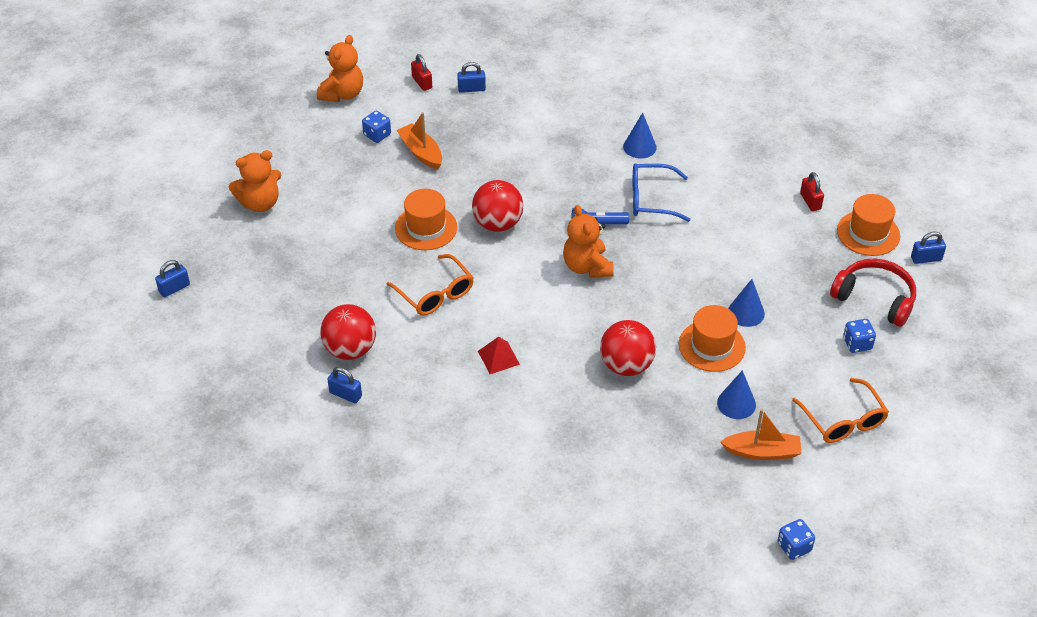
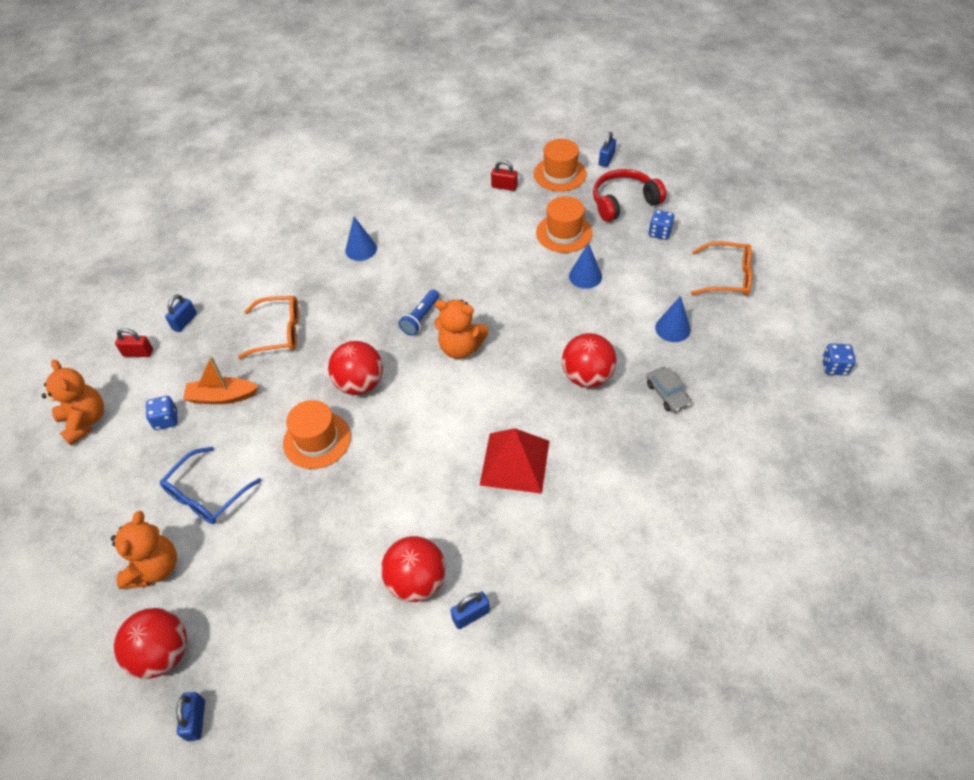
camera: 55 degrees left, 5 degrees up
orange glasses [386,254,474,316] -> orange glasses moved to [238,296,299,359]
red pyramid [478,337,520,374] -> red pyramid [480,428,549,494], size x1.83
blue glasses [633,163,690,222] -> blue glasses moved to [160,447,262,524]
orange hat [679,305,746,372] -> orange hat moved to [536,196,593,253]
orange boat [720,409,802,460] -> none
none -> red ball [114,608,187,679]
none -> grey car [647,367,691,413]

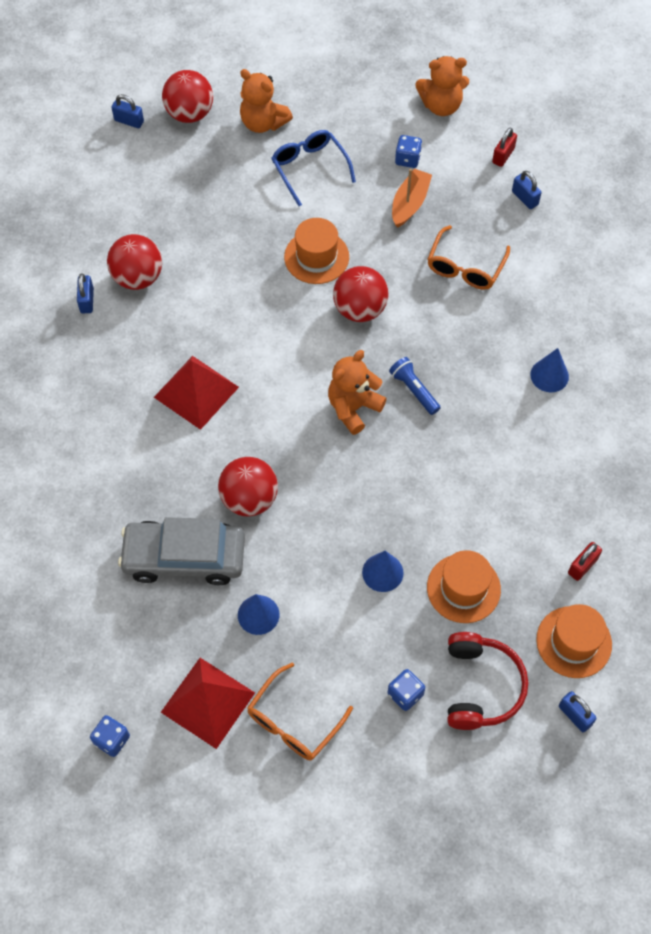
camera: 115 degrees right, 10 degrees up
grey car [647,367,691,413] -> grey car [118,517,245,585], size x2.13
none -> red pyramid [161,658,255,749]

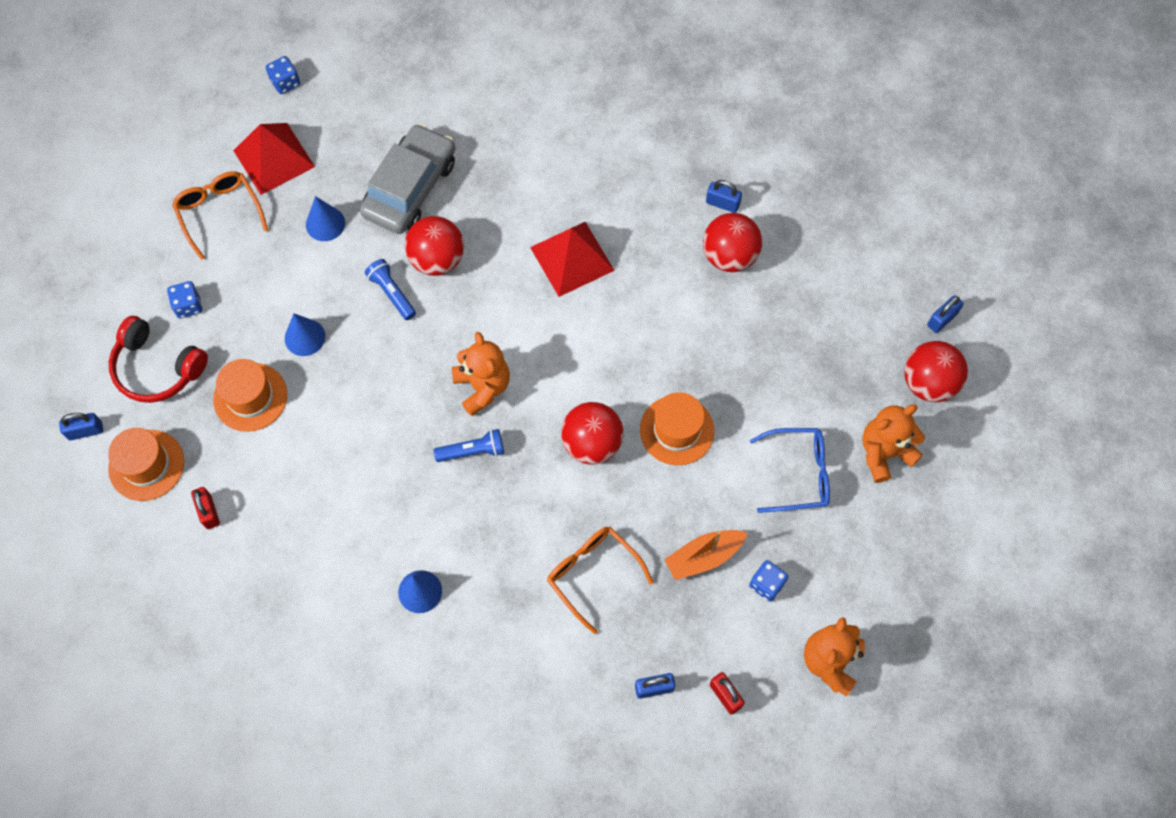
camera: 115 degrees right, 5 degrees up
orange boat [392,168,432,228] -> orange boat turned 105 degrees clockwise [664,530,748,580]
none -> blue flashlight [365,259,416,320]

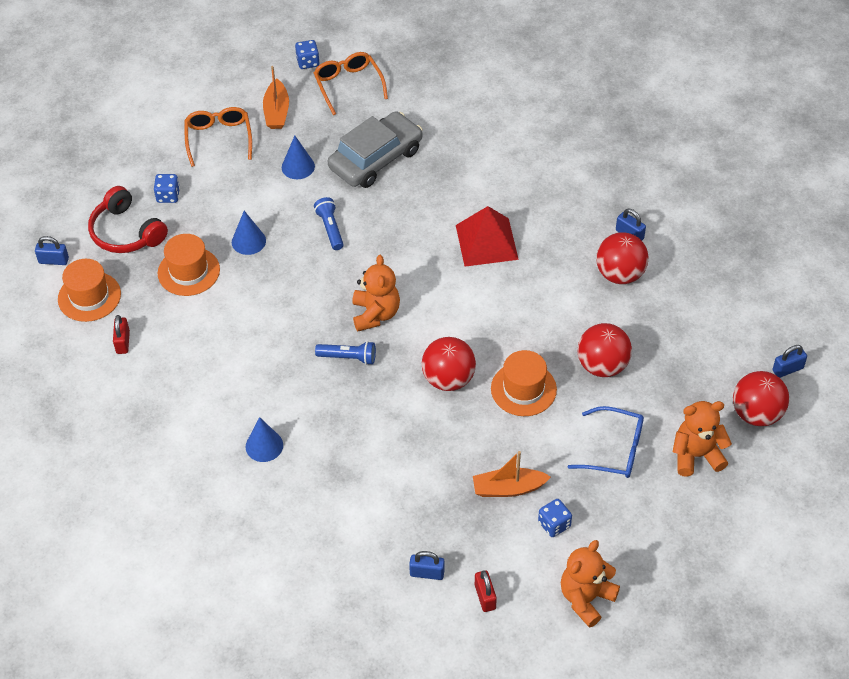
camera: 20 degrees right, 15 degrees down
red pyramid [233,123,315,195] -> orange boat [263,66,289,129]
red ball [405,216,464,276] -> red ball moved to [578,323,632,377]
orange glasses [547,527,653,634] -> orange glasses moved to [314,52,388,115]

